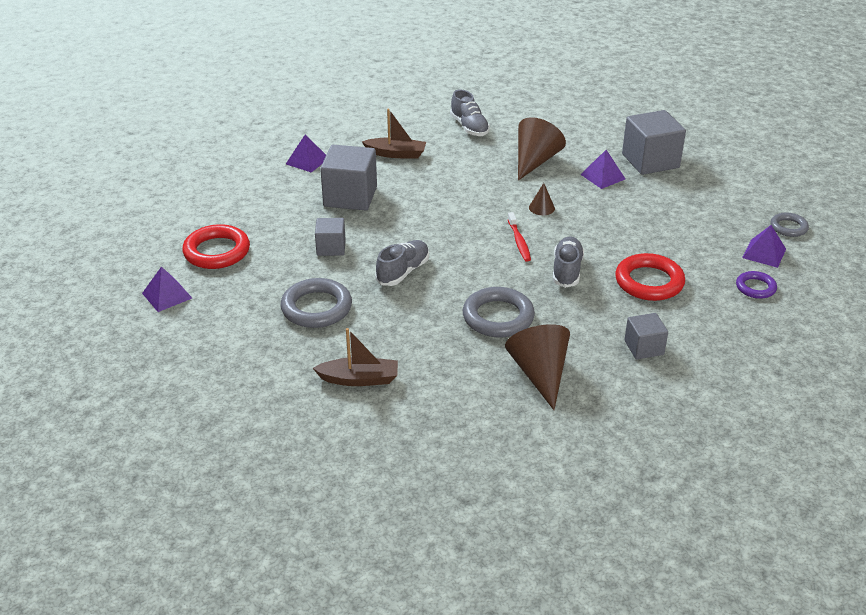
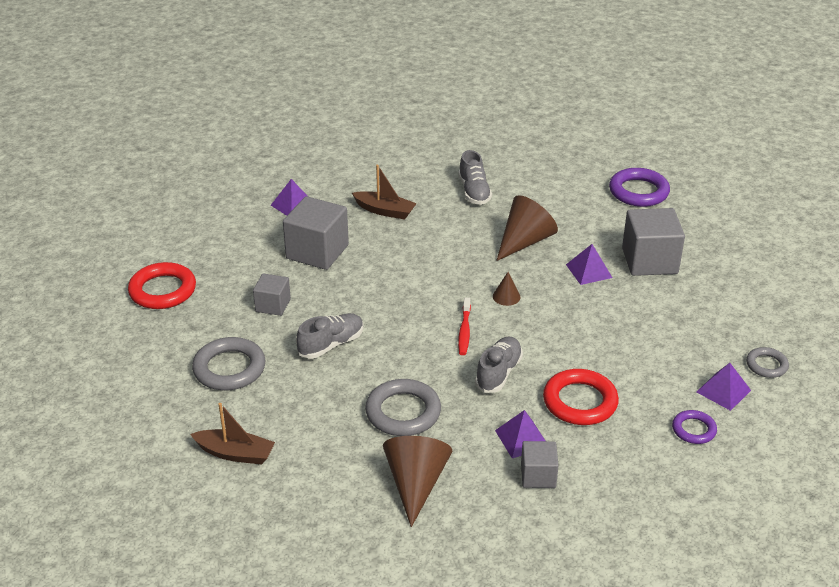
camera: 15 degrees right, 0 degrees up
purple pyramid [142,266,192,312] -> purple pyramid moved to [495,410,545,458]
none -> purple ring [609,168,670,207]

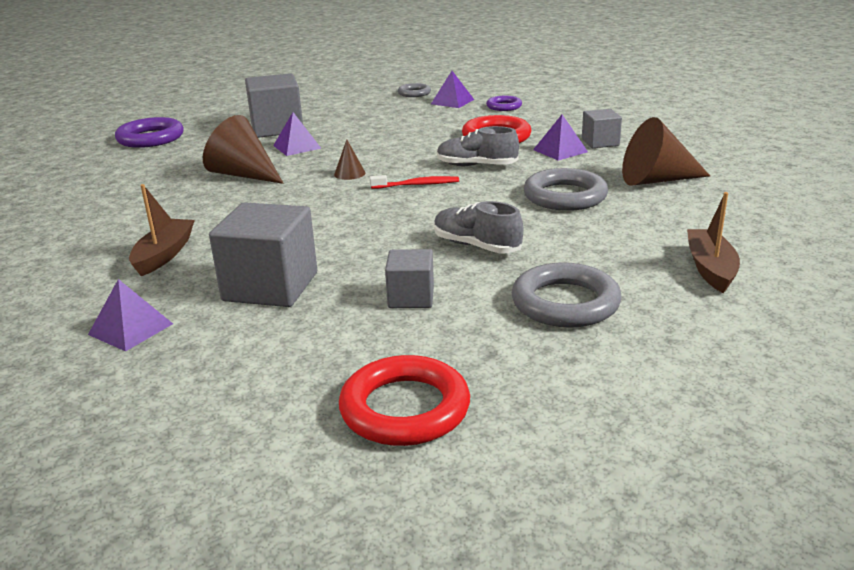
camera: 100 degrees left, 10 degrees down
grey shoe [458,150,492,205] -> none

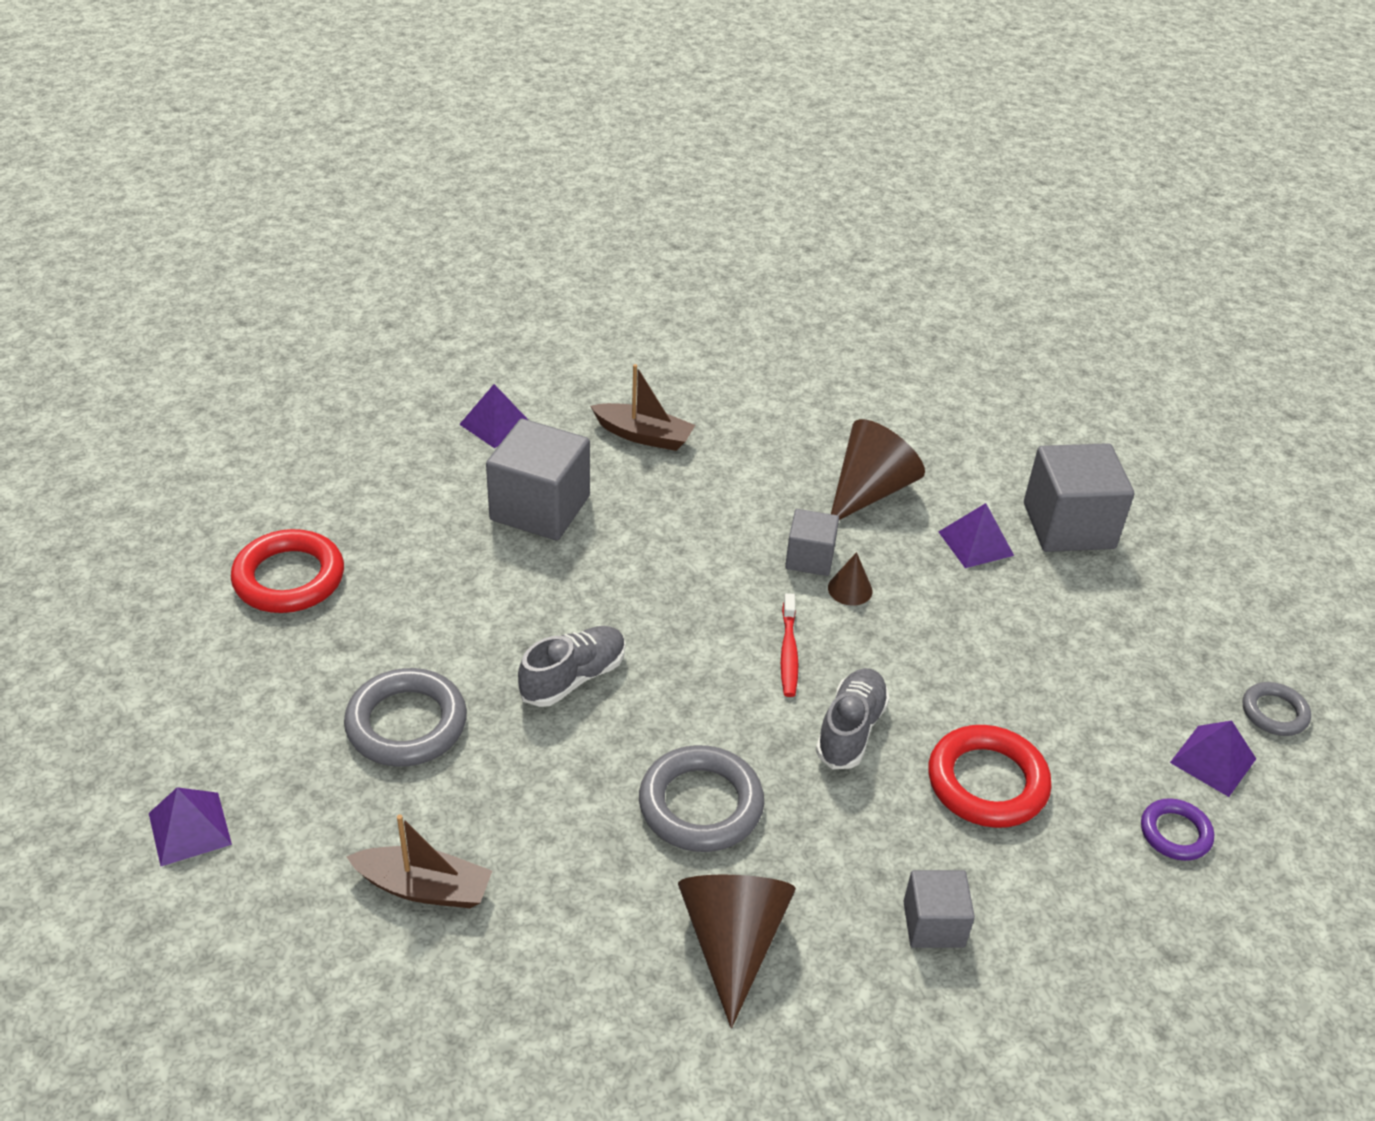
camera: 95 degrees right, 15 degrees up
purple ring [115,117,184,148] -> none
grey cube [385,249,434,308] -> grey cube moved to [785,509,839,576]
purple pyramid [533,114,588,160] -> purple pyramid moved to [149,787,232,866]

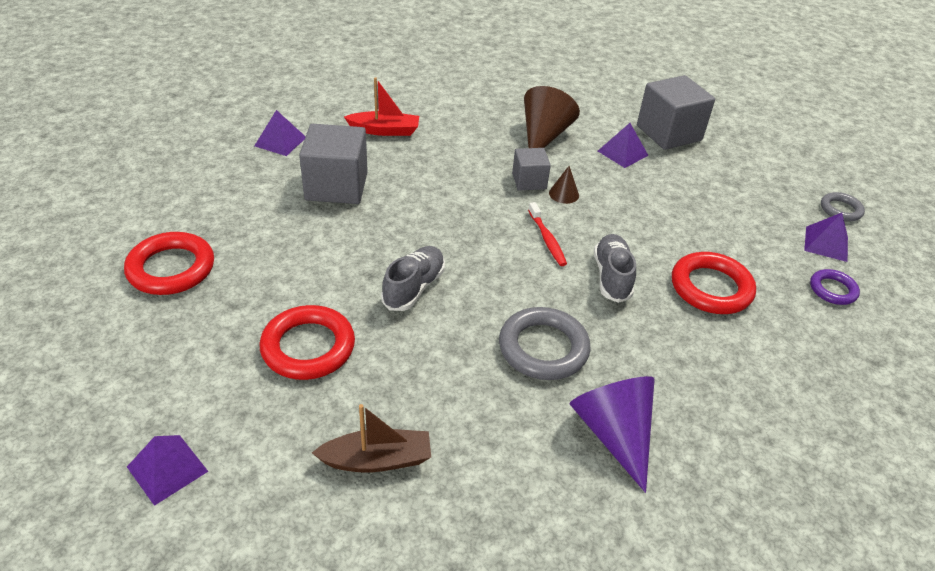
camera: 20 degrees left, 0 degrees up
grey ring [344,668,467,767] -> red ring [260,305,355,380]
brown boat [590,364,695,451] -> red boat [344,77,419,136]
brown cone [678,875,796,1028] -> purple cone [570,376,655,493]
grey cube [903,870,975,948] -> none

